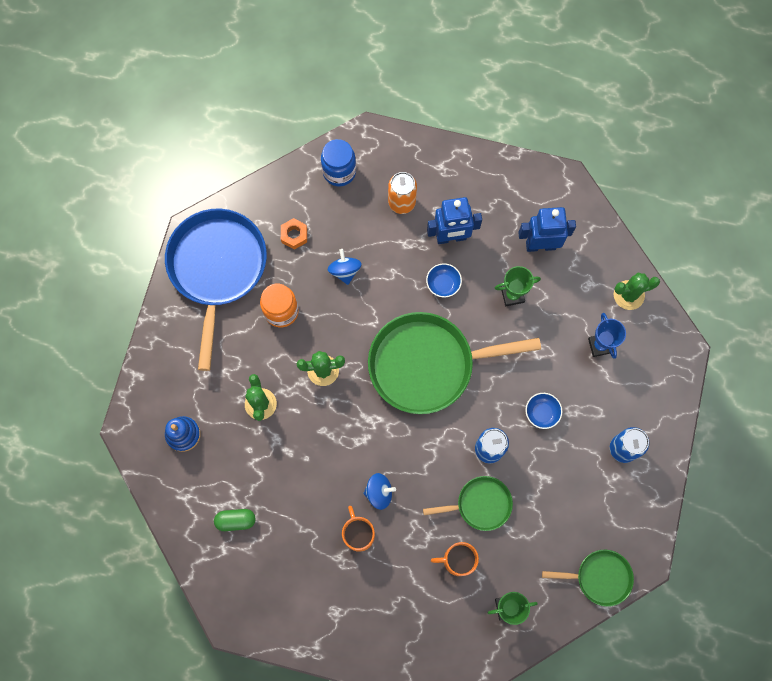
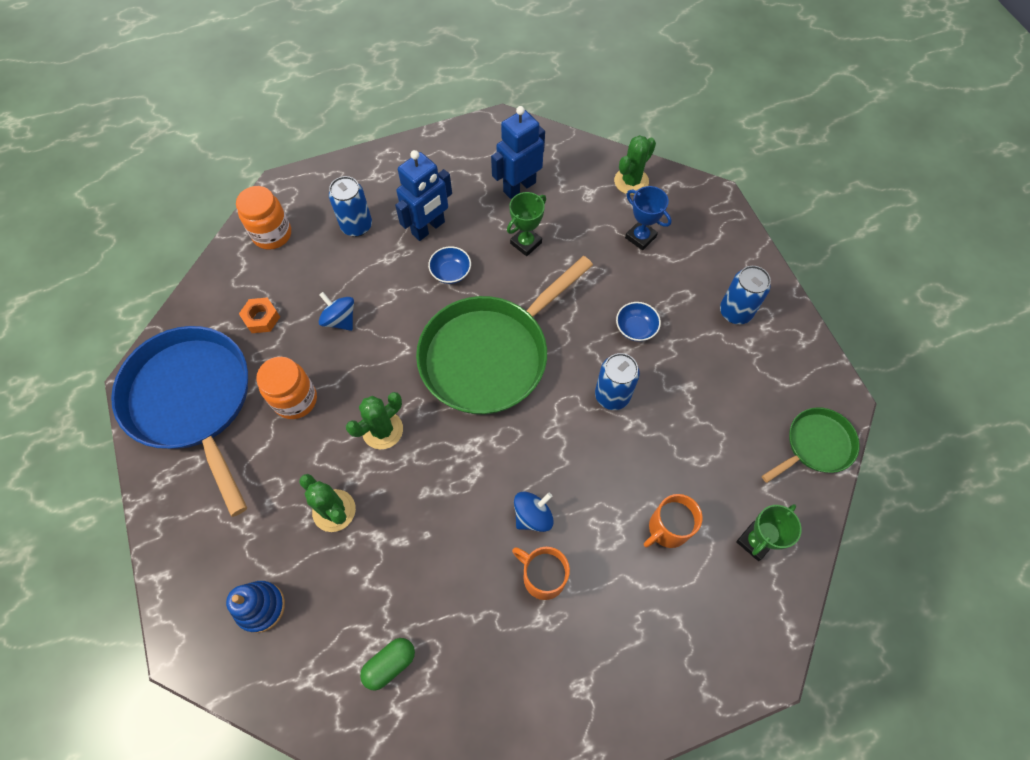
camera: 35 degrees left, 10 degrees down
blue jar [321,139,356,186] -> orange jar [236,186,291,250]
orange can [388,172,417,214] -> blue can [329,176,372,237]
green pan [423,476,513,531] -> none

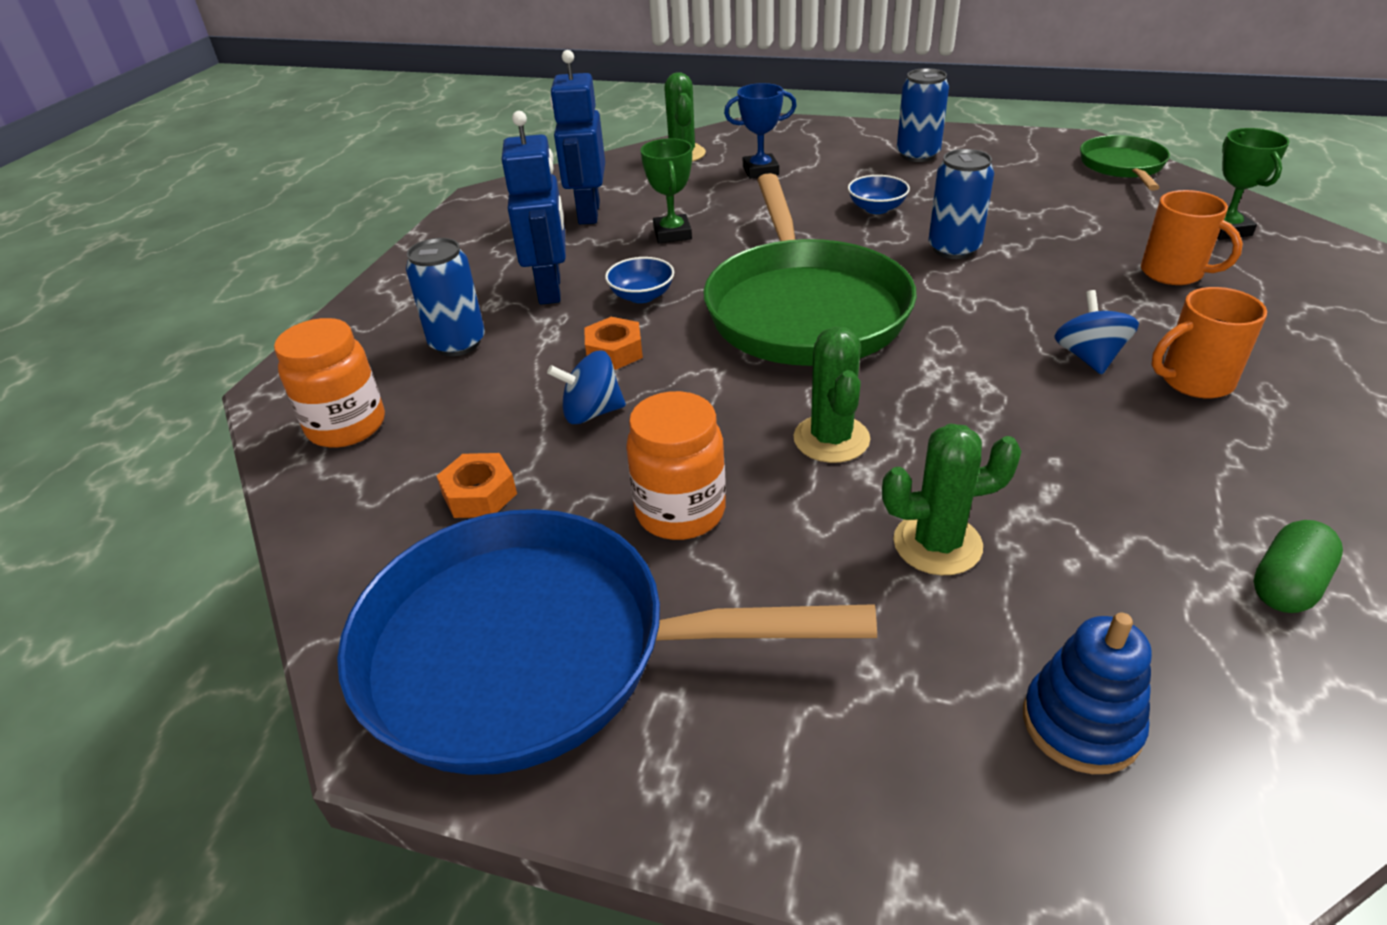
camera: 50 degrees left, 25 degrees down
green capsule [360,638,415,691] -> green capsule turned 45 degrees clockwise [1254,520,1343,613]
orange mug [644,494,703,548] -> orange mug turned 45 degrees counterclockwise [1141,190,1243,285]
none -> orange nut [584,317,643,370]

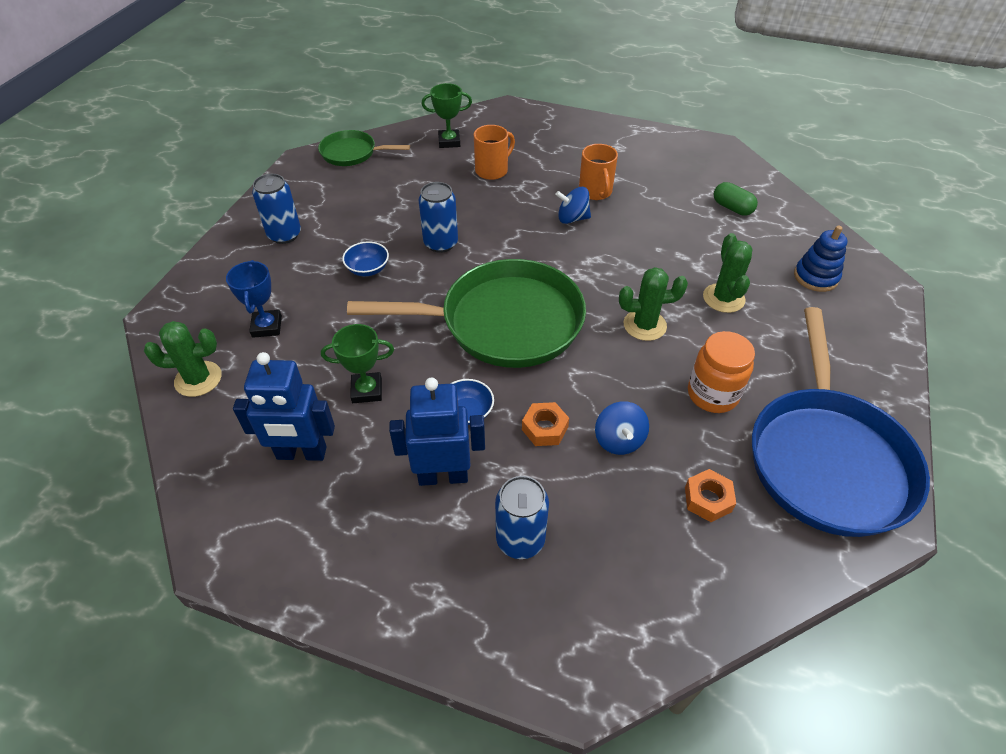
camera: 90 degrees left, 10 degrees up
orange jar [274,318,385,448] -> none

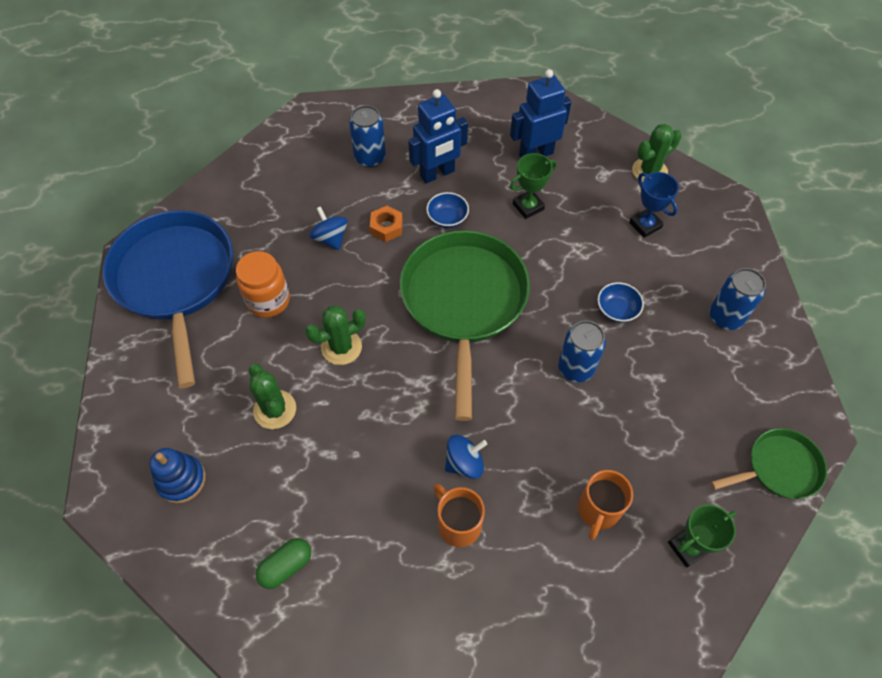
camera: 155 degrees right, 10 degrees up
green pan [347,259,586,368] -> green pan turned 120 degrees clockwise [400,230,530,421]
orange nut [685,469,736,522] -> none
green capsule [714,182,758,216] -> green capsule turned 60 degrees counterclockwise [256,538,311,589]

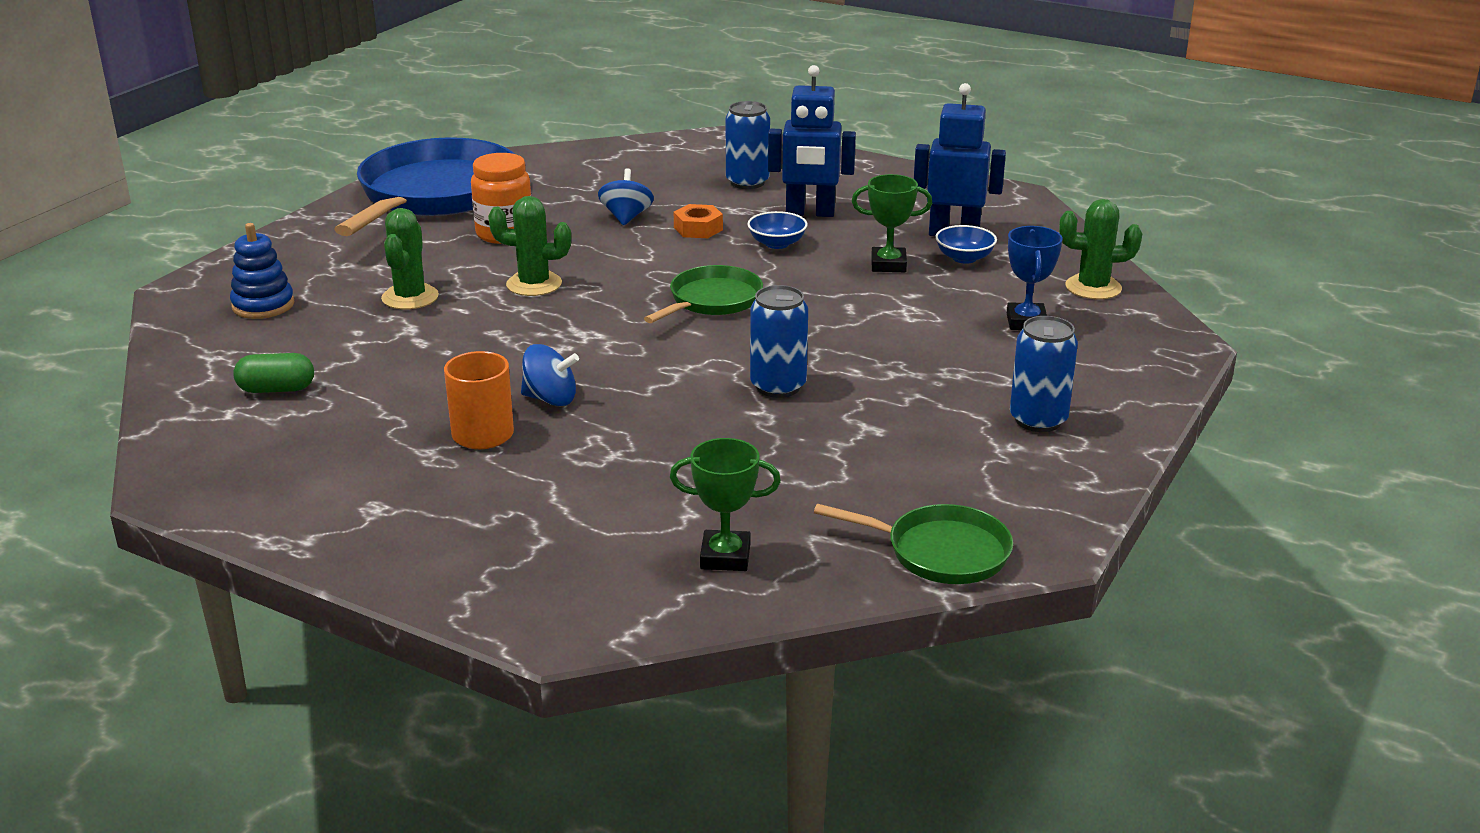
camera: 35 degrees right, 30 degrees down
green pan [400,230,530,421] -> green pan [644,265,763,323], size x0.51
orange mug [578,470,633,540] -> none
blue bowl [598,282,644,323] -> blue bowl moved to [935,225,997,264]

